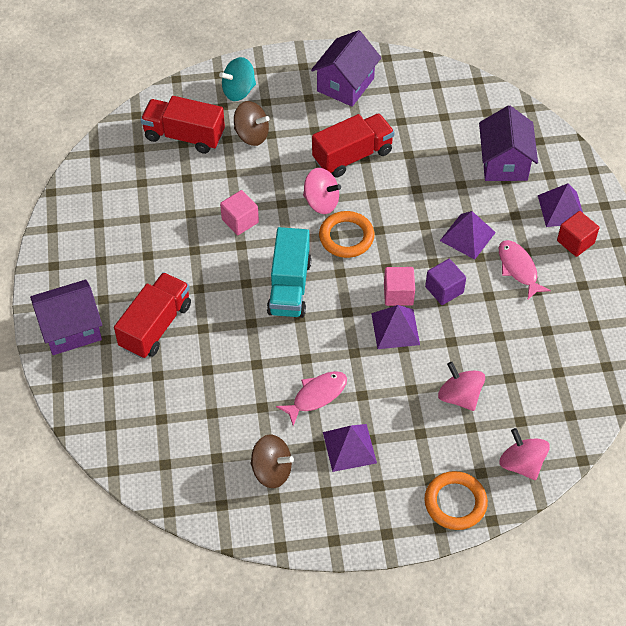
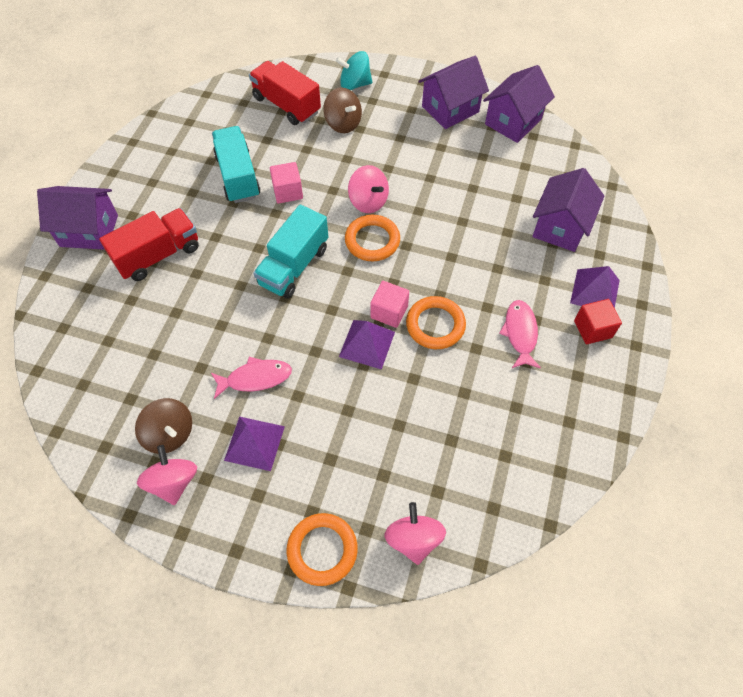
camera: 25 degrees right, 5 degrees up
red truck [312,113,395,178] -> none
purple cube [425,259,466,305] -> orange ring [406,296,466,349]
pink spinning top [438,362,485,411] -> pink spinning top moved to [137,445,197,505]
purple pyramid [440,211,496,260] -> none
none -> turquoise truck [212,126,260,203]
none -> purple house [483,65,555,143]

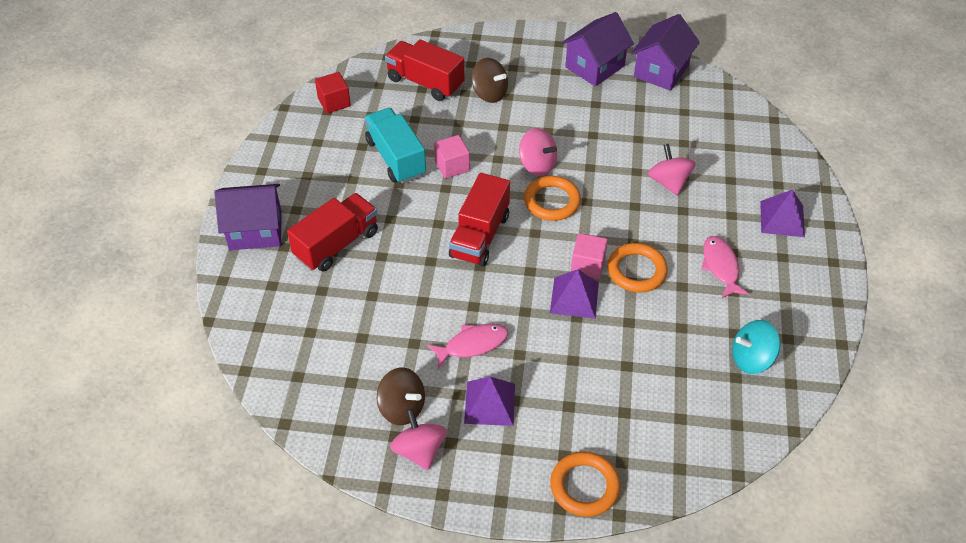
camera: 10 degrees left, 10 degrees down
turquoise truck [253,205,328,299] -> red truck [449,173,510,267]
turquoise spinning top [336,51,372,90] -> turquoise spinning top moved to [732,320,780,374]
pink spinning top [384,502,446,565] -> pink spinning top moved to [648,144,696,196]
purple house [532,168,604,252] -> none
red cube [574,299,622,344] -> red cube moved to [315,72,351,114]

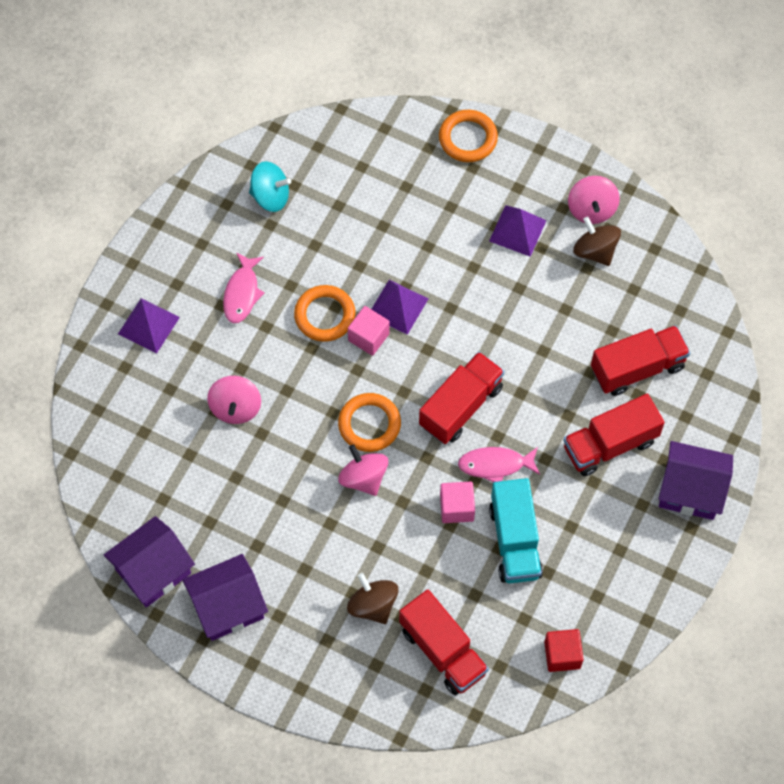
camera: 160 degrees left, 15 degrees up
pink fish [427,324,508,368] -> pink fish moved to [458,447,540,482]
none -> red truck [591,325,690,396]

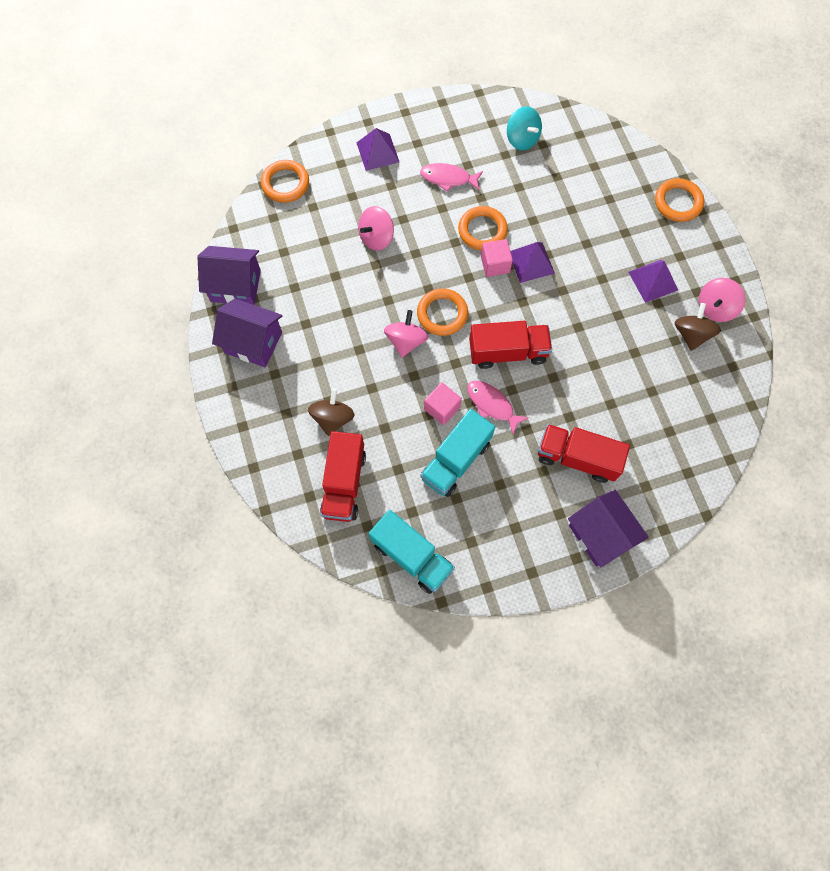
camera: 45 degrees right, 5 degrees up
pink fish [223,252,265,323] -> pink fish turned 45 degrees clockwise [420,163,483,192]
red cube [544,629,584,672] -> turquoise truck [369,510,455,594]
red truck [591,325,690,396] -> none
none -> orange ring [261,160,309,203]

